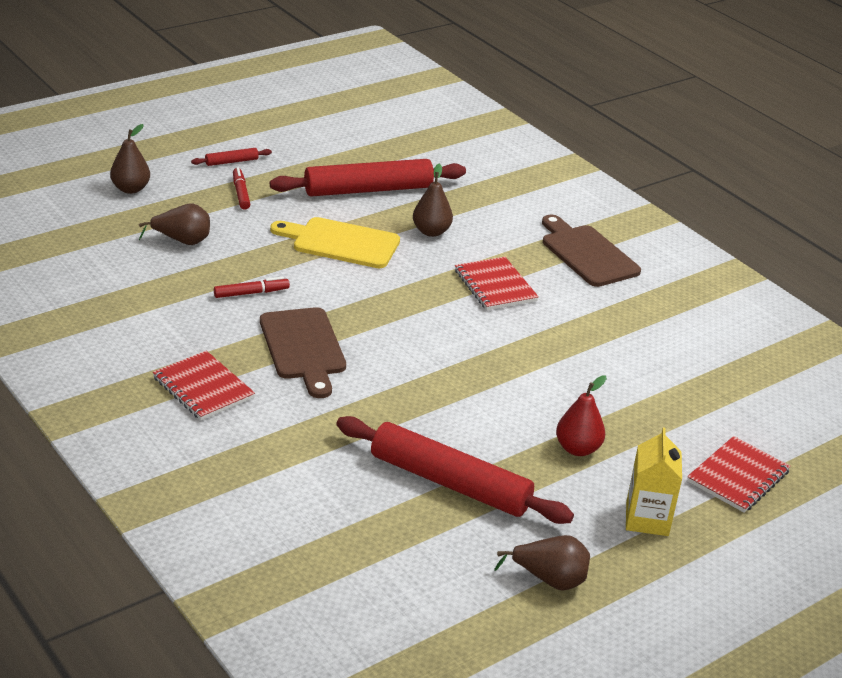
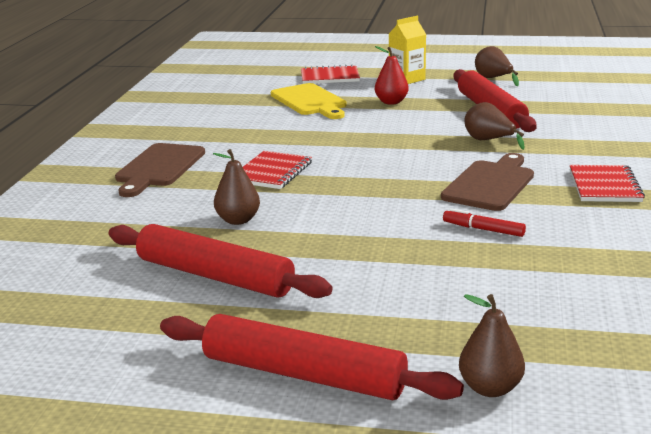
camera: 130 degrees left, 10 degrees down
brown pear [139,204,210,245] -> brown pear moved to [464,102,525,150]
red rolling pin [191,148,272,166] -> red rolling pin [160,314,464,400], size x2.38
red marker [233,167,250,209] -> none
yellow cutting board [270,217,400,268] -> yellow cutting board moved to [271,83,346,119]

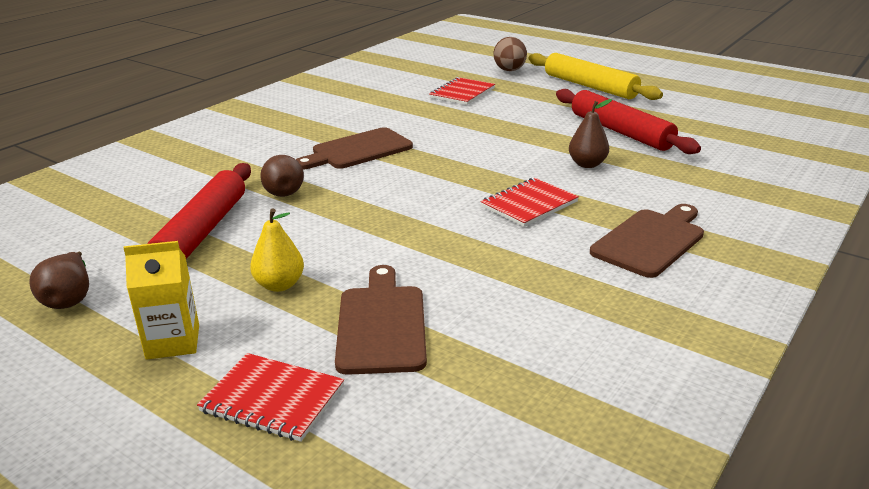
camera: 155 degrees left, 5 degrees up
red rolling pin [160,314,464,400] -> yellow rolling pin [529,53,663,100]
yellow cutting board [271,83,346,119] -> brown cutting board [335,265,427,375]
red pear [375,46,409,105] -> yellow pear [250,208,304,292]
red marker [443,208,526,237] -> none
brown pear [459,294,525,397] -> brown egg [493,37,527,71]
red notebook [570,165,645,202] -> red notebook moved to [429,77,495,105]

